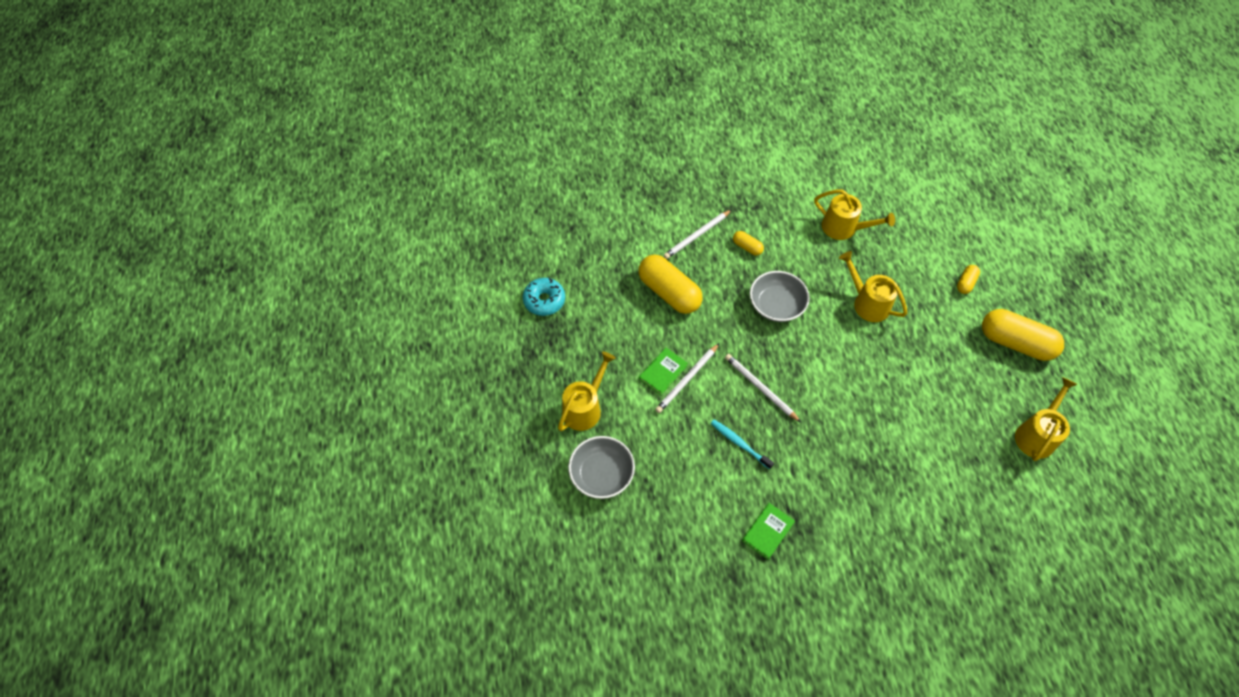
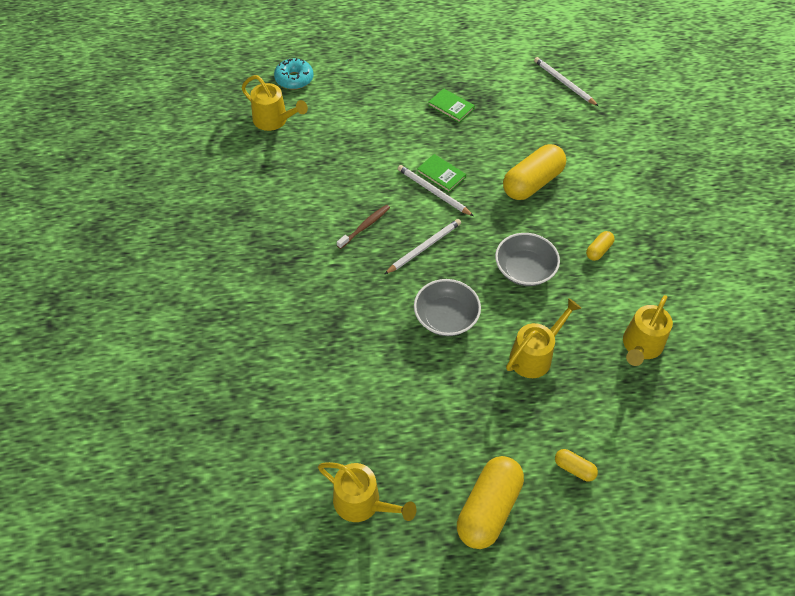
camera: 90 degrees right, 5 degrees down
turquoise donut [523,278,565,316] -> turquoise donut moved to [274,58,314,90]
yellow watering can [558,351,616,431] -> yellow watering can moved to [242,75,308,131]
grey bowl [568,436,635,499] -> grey bowl moved to [414,279,481,336]
white pencil [664,210,731,259] -> white pencil moved to [534,57,598,106]
turquoise toothbrush [711,419,774,469] -> brown toothbrush [337,205,390,249]
green book [742,503,795,560] -> green book moved to [428,88,475,123]

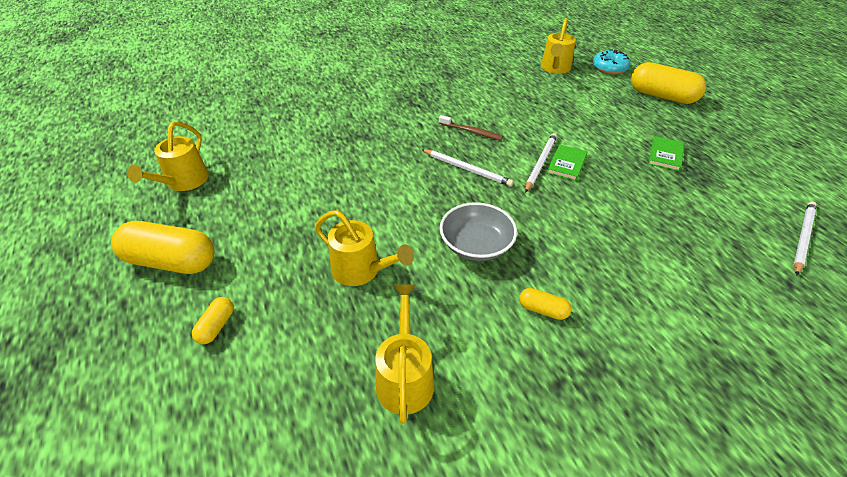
camera: 75 degrees right, 10 degrees down
grey bowl [414,279,481,336] -> none
yellow capsule [503,144,566,200] -> yellow capsule moved to [631,62,706,104]
yellow watering can [623,295,673,366] -> yellow watering can turned 75 degrees clockwise [375,285,434,424]

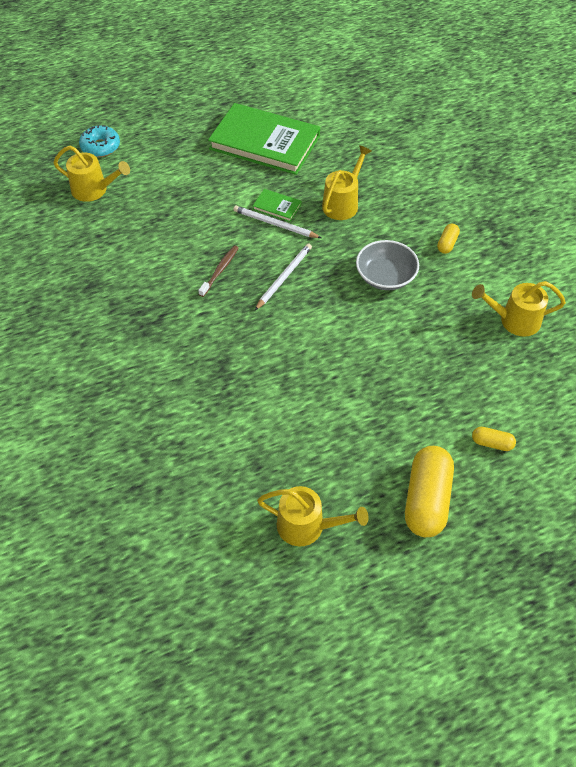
camera: 90 degrees left, 10 degrees up
yellow watering can [315,210,414,286] -> yellow watering can moved to [322,145,371,220]
yellow capsule [631,62,706,104] -> none
green book [649,136,684,171] -> green book [208,103,320,175], size x2.43
white pencil [794,201,817,275] -> none

